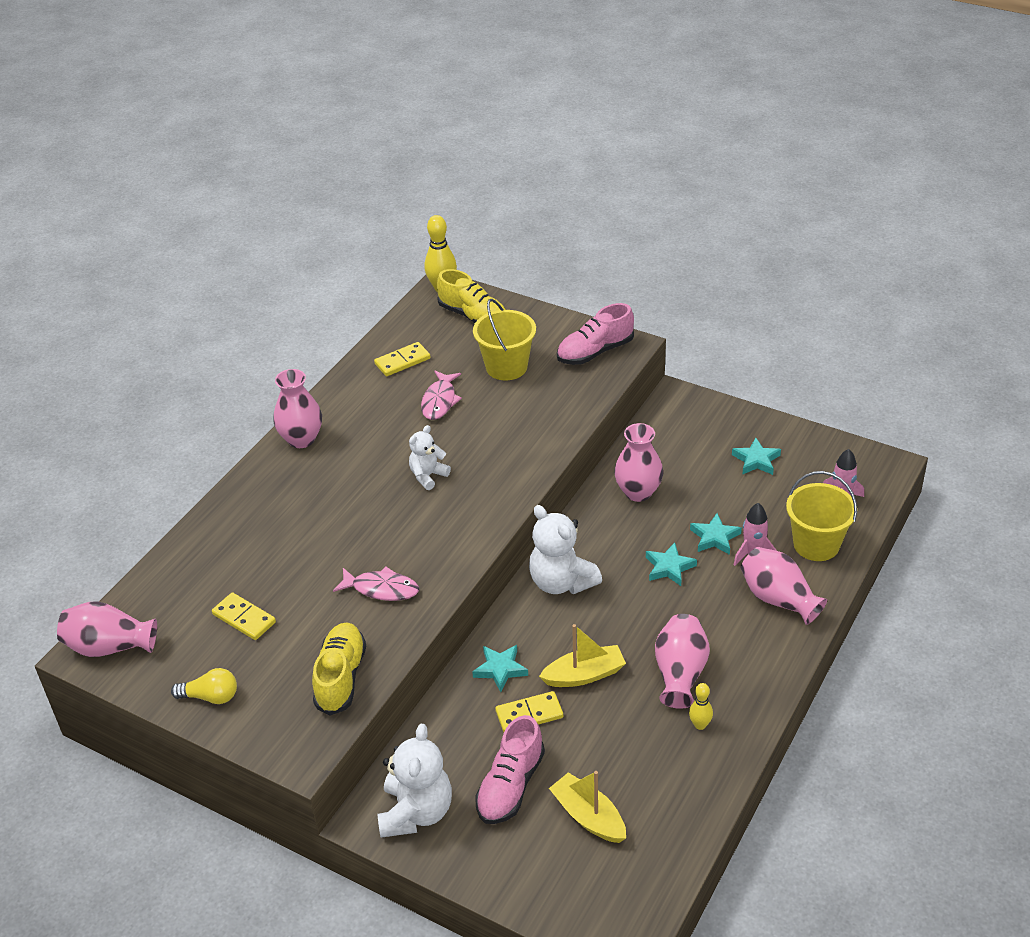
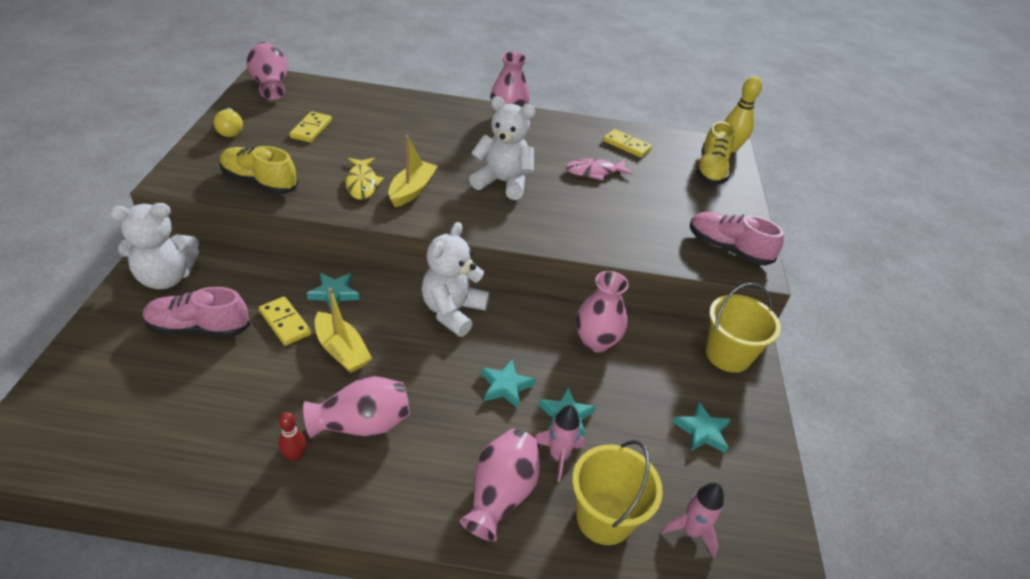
camera: 60 degrees right, 0 degrees up
yellow shoe [312,622,366,716] -> yellow shoe turned 135 degrees counterclockwise [220,146,298,194]
pink fish [333,567,419,601] -> yellow fish [346,158,384,200]
white teddy bear [409,425,451,490] -> white teddy bear [469,96,535,200], size x1.71
yellow bucket [473,299,536,380] -> yellow bucket moved to [706,283,781,373]
yellow boat [549,771,626,843] -> yellow boat moved to [388,135,438,207]
yellow bowling pin [689,683,713,730] -> red bowling pin [278,412,306,461]

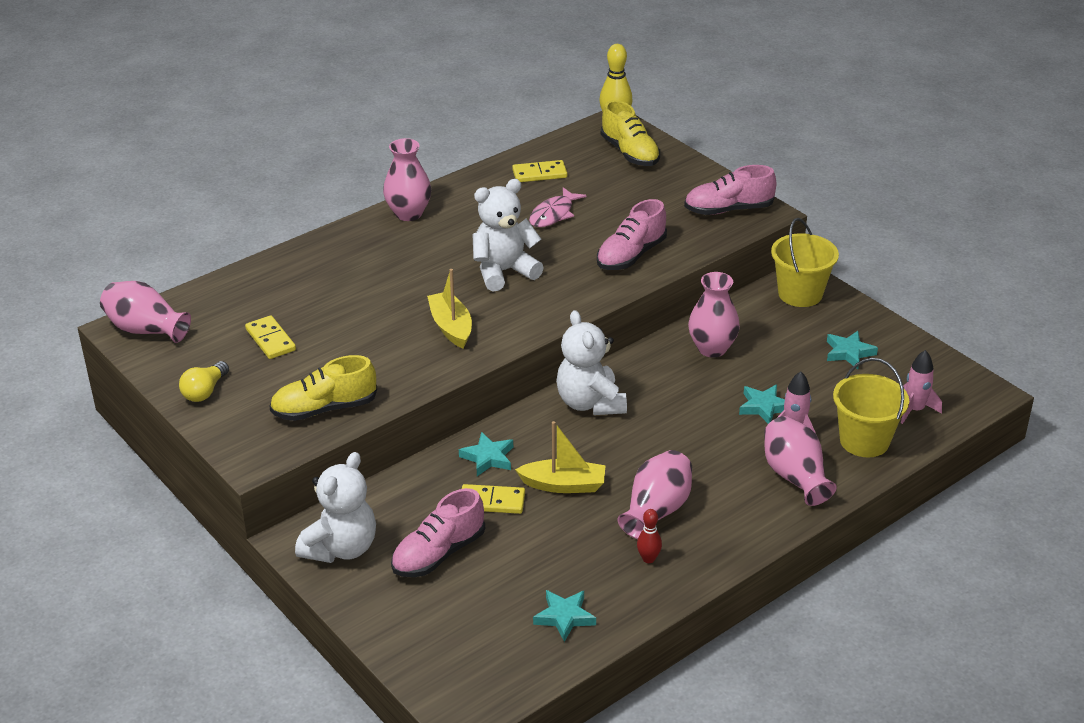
camera: 40 degrees left, 5 degrees down
yellow light bulb [214,108,243,137] -> yellow light bulb turned 90 degrees clockwise [179,361,229,402]
yellow fish [346,158,384,200] -> none
turquoise star [481,359,536,408] -> turquoise star moved to [533,590,596,642]
none -> pink shoe [597,199,667,270]

